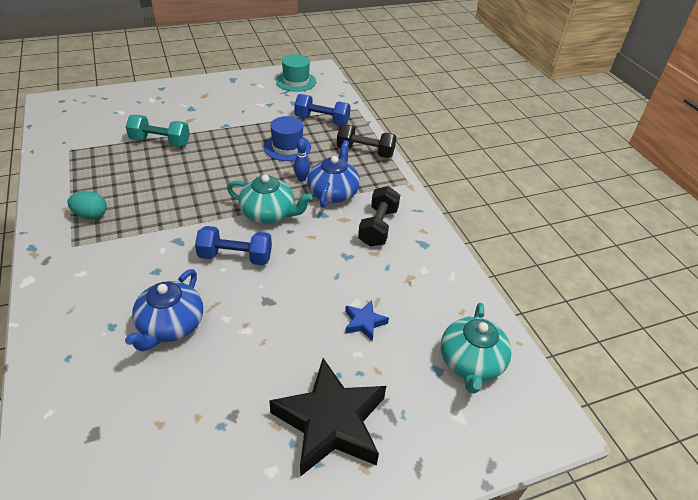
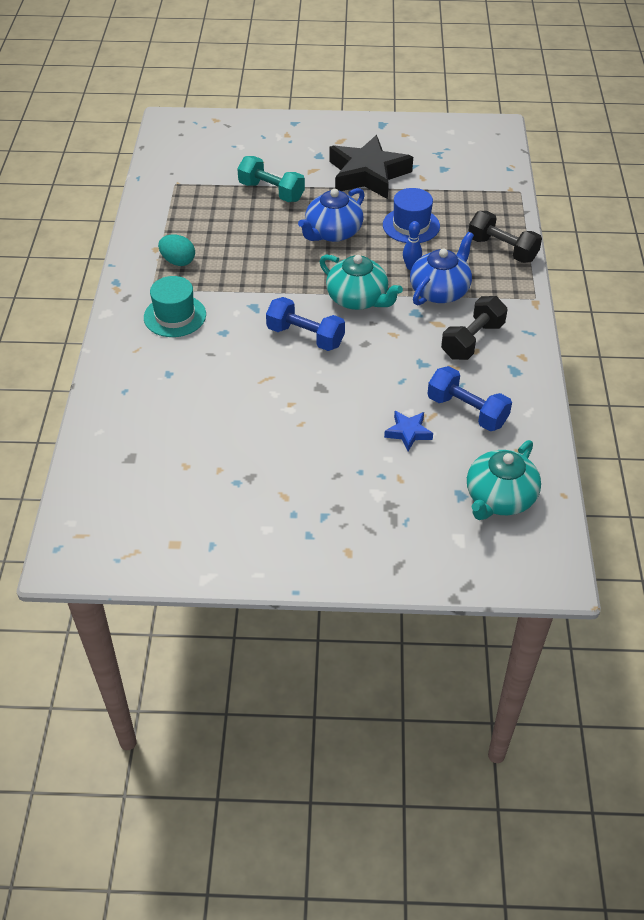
camera: 25 degrees right, 5 degrees up
blue teapot [125,269,203,351] -> blue teapot moved to [298,188,365,242]
black star [269,358,386,477] -> black star moved to [329,135,413,199]
turquoise hat [276,54,316,92] -> turquoise hat moved to [144,276,206,337]
blue dumbbell [294,94,351,125] -> blue dumbbell moved to [427,366,512,431]

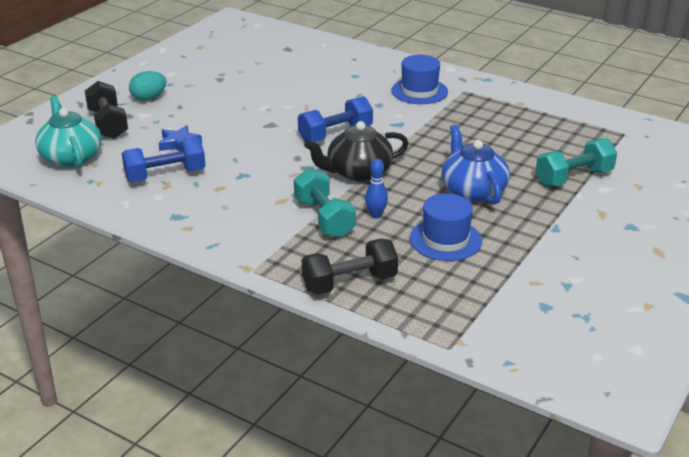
camera: 120 degrees right, 15 degrees down
turquoise hat [144,276,206,337] -> blue hat [391,55,448,104]
turquoise egg [158,234,195,266] -> turquoise egg moved to [129,71,166,101]
turquoise teapot [320,255,403,310] -> black teapot [304,121,409,181]
black star [329,135,413,199] -> none
blue teapot [410,232,474,305] -> turquoise dumbbell [294,168,356,238]
black dumbbell [441,296,508,360] -> black dumbbell moved to [85,81,128,139]

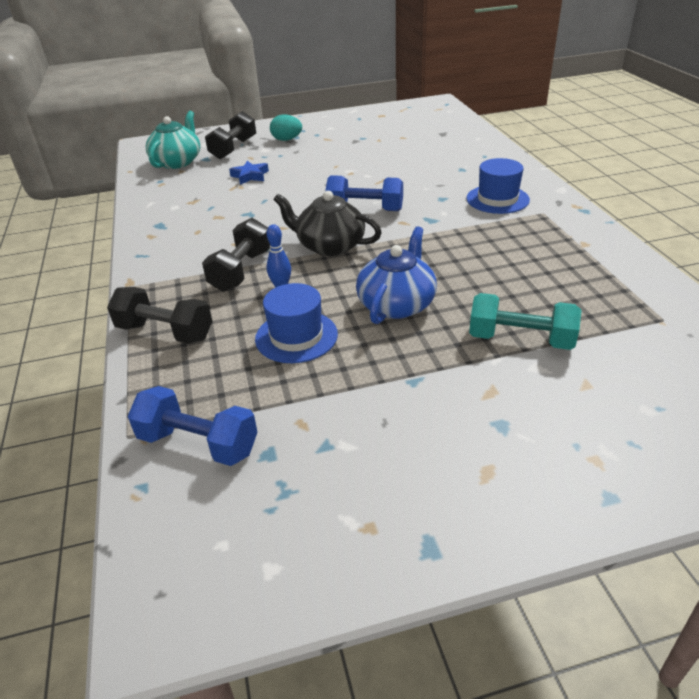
camera: 45 degrees right, 5 degrees up
blue dumbbell [122,137,206,182] -> blue dumbbell moved to [128,386,257,466]
turquoise dumbbell [294,168,356,238] -> black dumbbell [202,218,270,292]

